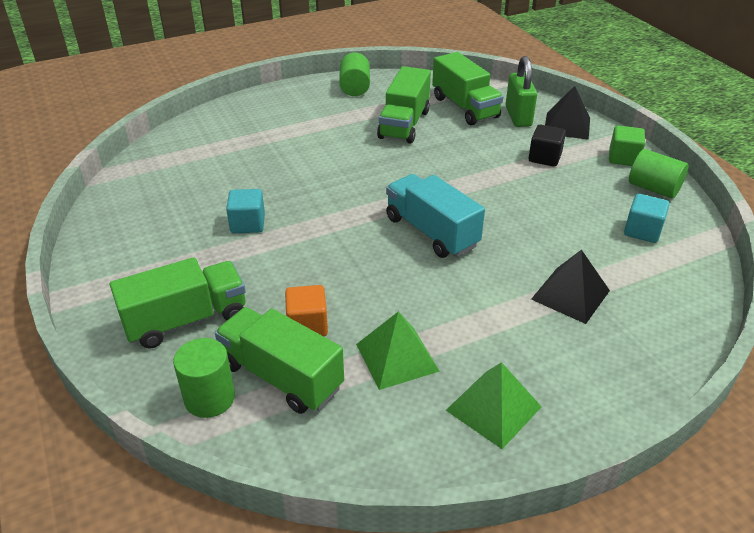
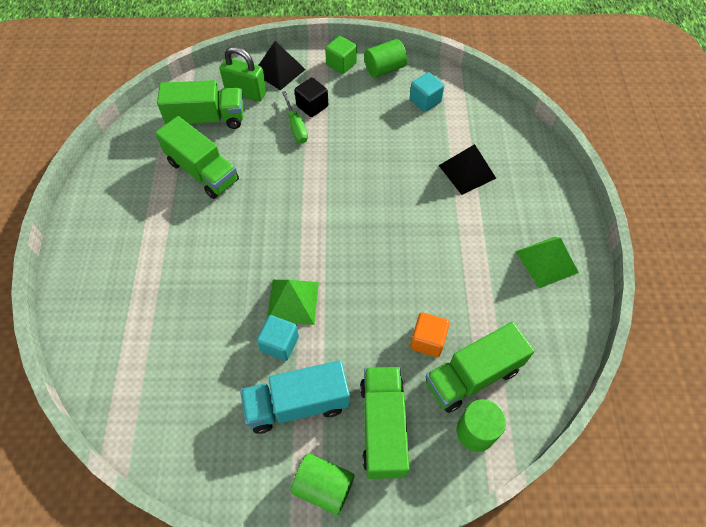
camera: 65 degrees left, 20 degrees up
green cylinder [339,53,370,96] -> green cylinder moved to [291,453,354,515]
green pyramid [356,311,440,390] -> green pyramid moved to [267,280,319,325]
turquoise truck [386,174,485,258] -> turquoise truck moved to [240,360,350,434]
none -> green screwdriver [282,91,308,143]

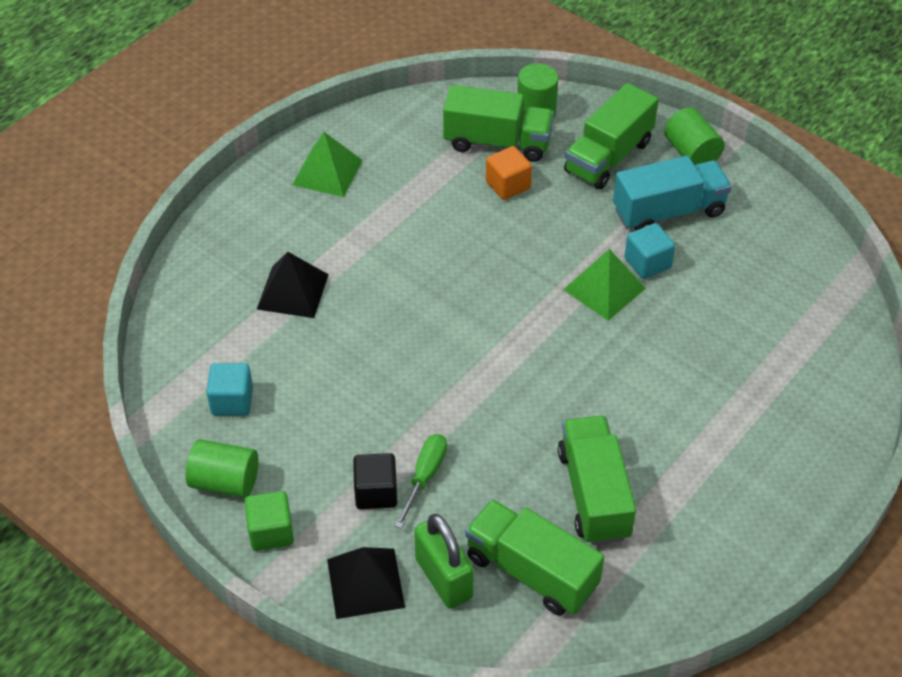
camera: 140 degrees left, 10 degrees down
turquoise truck [240,360,350,434] -> turquoise truck turned 45 degrees counterclockwise [613,156,732,230]

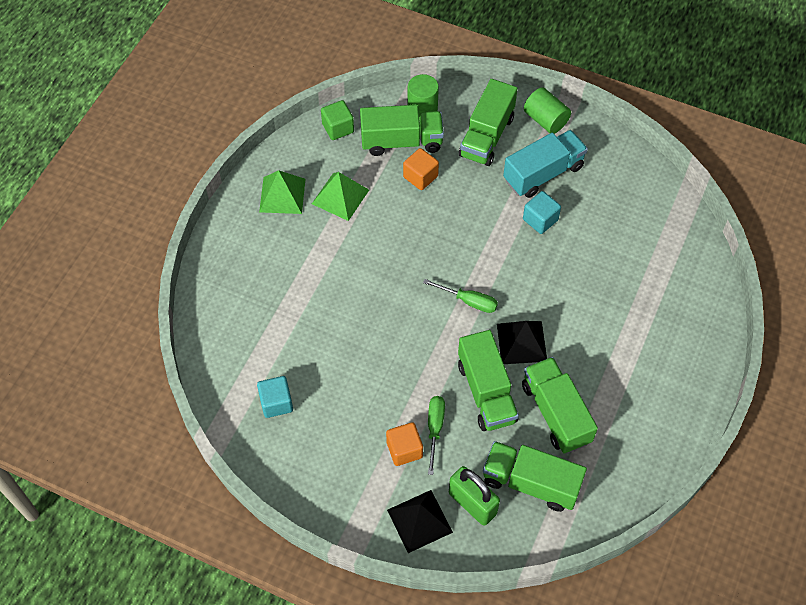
camera: 15 degrees left, 10 degrees up
green cylinder [186,439,259,498] -> none
green cube [245,491,294,551] -> green cube moved to [321,100,354,140]
black pyramid [257,252,329,318] -> black pyramid moved to [497,321,547,364]
black cube [353,453,397,509] -> orange cube [386,422,423,466]
green pyramid [563,249,646,321] -> green pyramid moved to [312,172,369,221]
none -> green screwdriver [423,279,498,313]
none -> green truck [458,330,519,431]

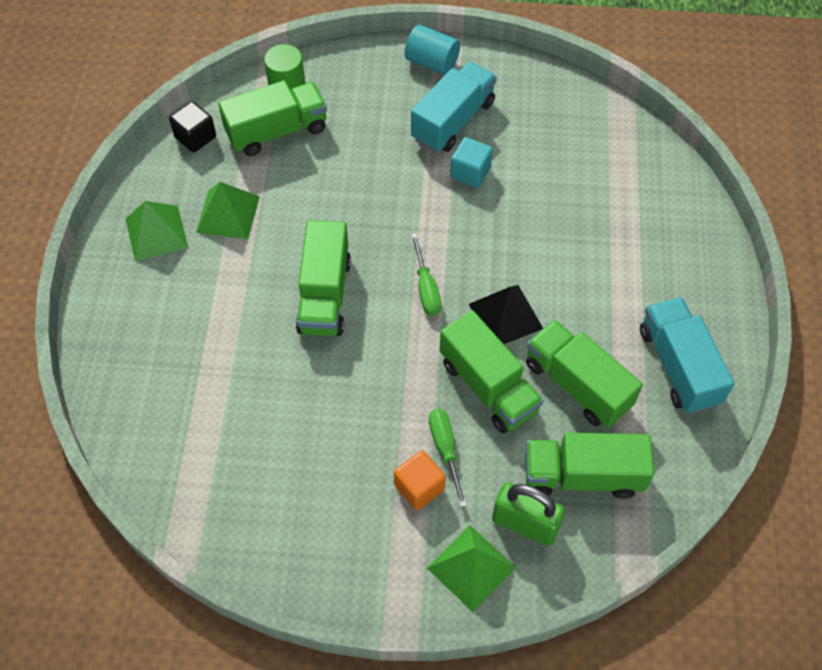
camera: 20 degrees left, 0 degrees up
turquoise cube [257,376,293,418] -> none
green cube [321,100,354,140] -> black cube [169,101,216,153]
black pyramid [387,490,453,553] -> green pyramid [427,525,516,612]
orange cube [403,148,439,190] -> none
green screwdriver [423,279,498,313] -> green screwdriver turned 75 degrees clockwise [411,233,442,316]
green truck [459,79,518,166] -> green truck moved to [296,220,351,336]
green cylinder [524,87,571,134] -> turquoise cylinder [404,25,460,75]
none -> turquoise truck [640,297,735,414]

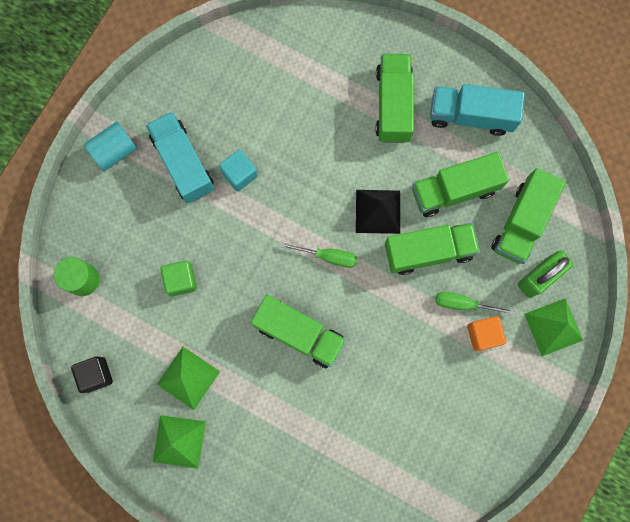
camera: 65 degrees left, 20 degrees up
green truck [218,80,327,156] -> green truck moved to [375,54,414,143]
none -> green cube [160,261,197,296]

